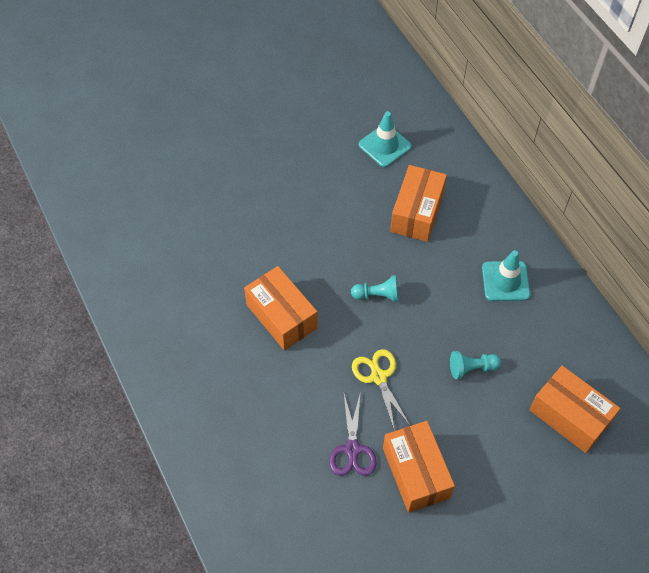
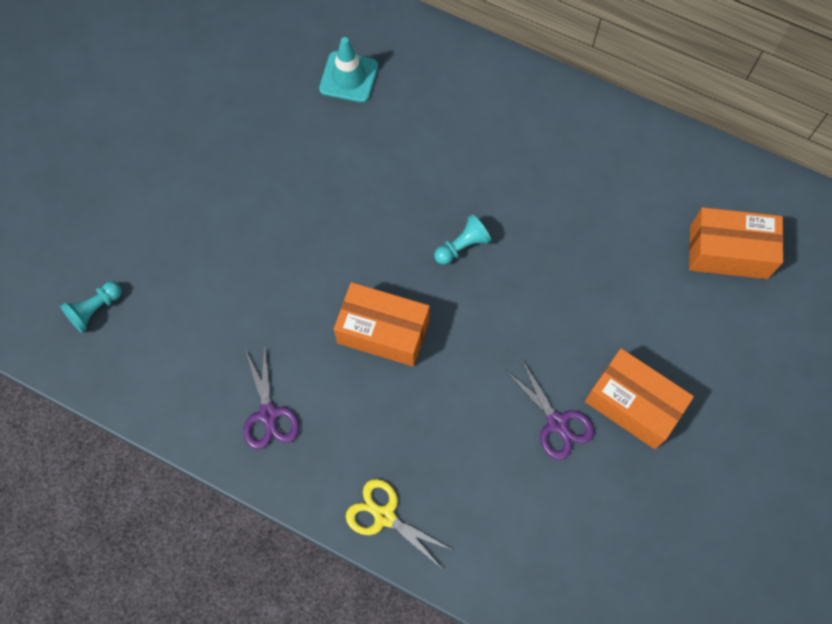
camera: 35 degrees left, 10 degrees up
yellow scissors [352,349,410,431] -> yellow scissors moved to [346,479,454,568]
orange box [390,165,447,242] -> none
turquoise pawn [450,351,501,379] -> turquoise pawn moved to [60,281,122,333]
turquoise traffic cone [482,250,530,301] -> none
none -> purple scissors [243,345,300,450]

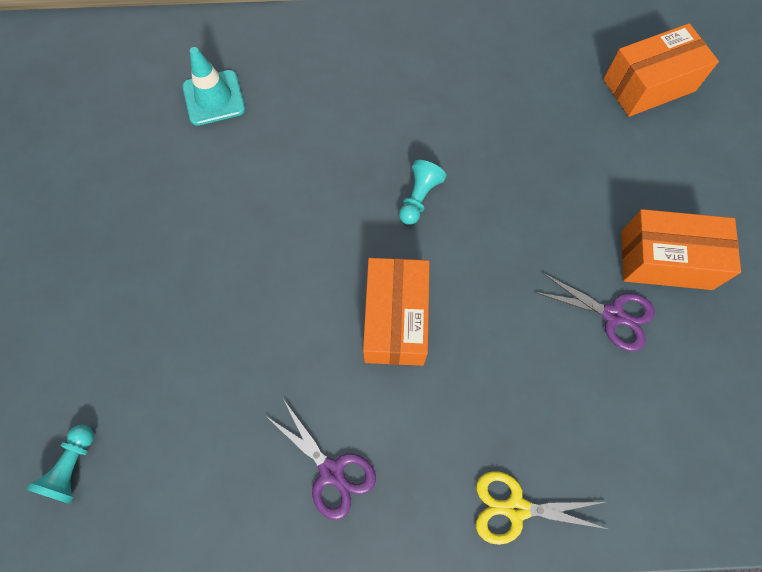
camera: 30 degrees left, 0 degrees up
orange box [334,282,430,367] -> orange box turned 75 degrees counterclockwise [363,258,430,366]

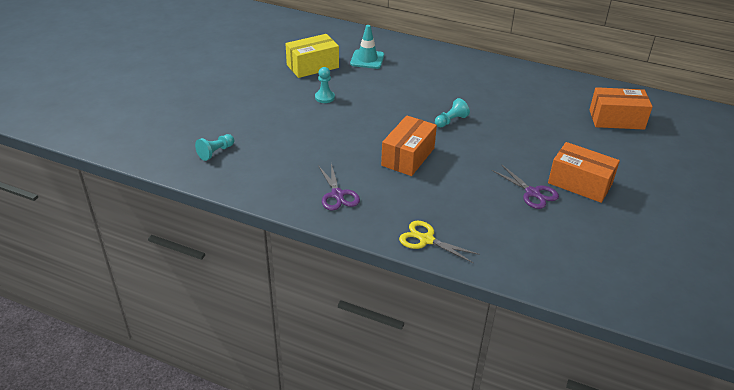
camera: 25 degrees right, 30 degrees down
none -> yellow box [285,34,339,78]
none -> turquoise pawn [315,67,335,103]

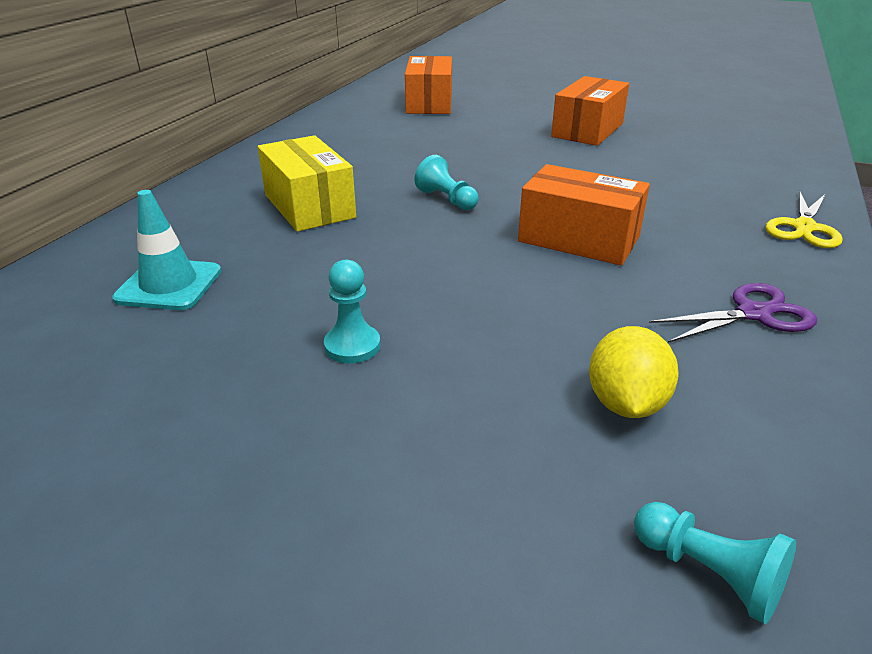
camera: 90 degrees left, 5 degrees down
yellow box [285,34,339,78] -> yellow box moved to [258,135,356,232]
purple scissors [492,164,559,209] -> none
none -> yellow lemon [589,326,679,418]

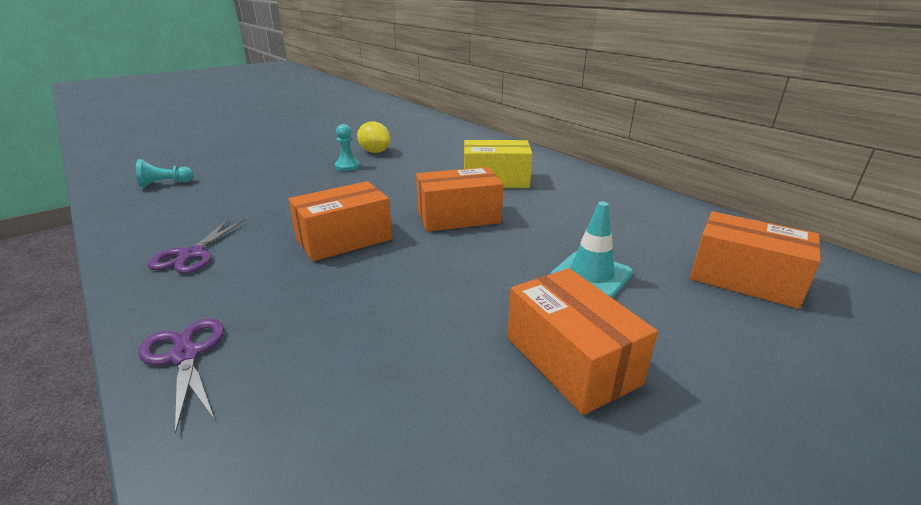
camera: 120 degrees right, 5 degrees down
turquoise traffic cone [112,190,221,310] -> turquoise traffic cone moved to [551,202,633,298]
turquoise pawn [414,155,479,210] -> orange box [416,167,503,232]
yellow lemon [589,326,679,418] -> yellow lemon moved to [357,121,391,153]
yellow scissors [765,191,843,248] -> purple scissors [138,318,224,433]

